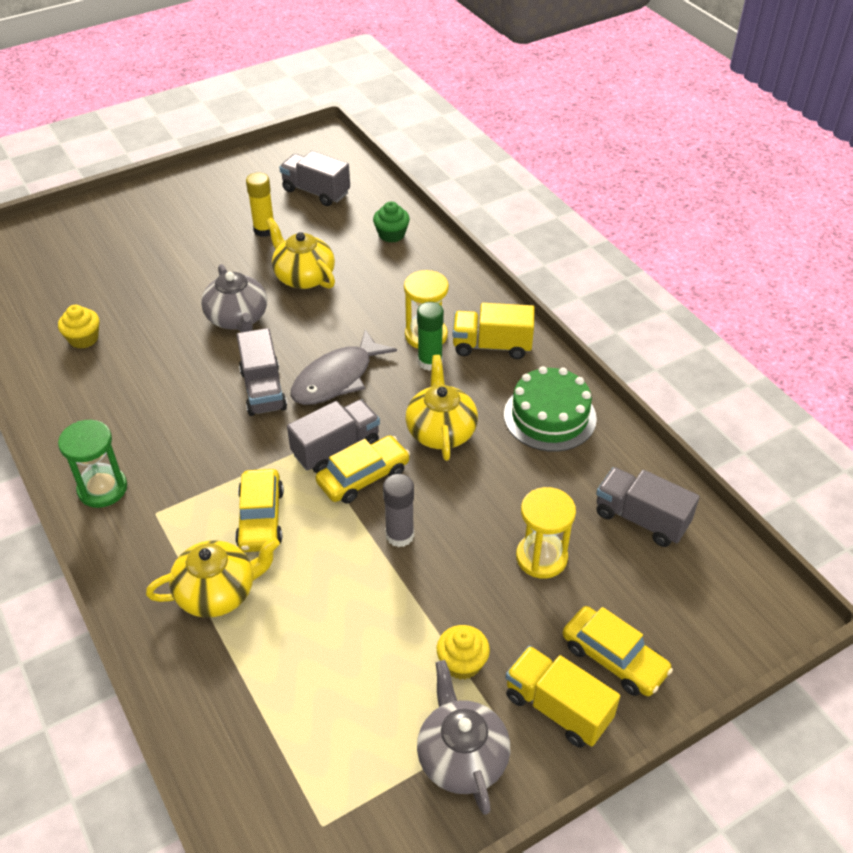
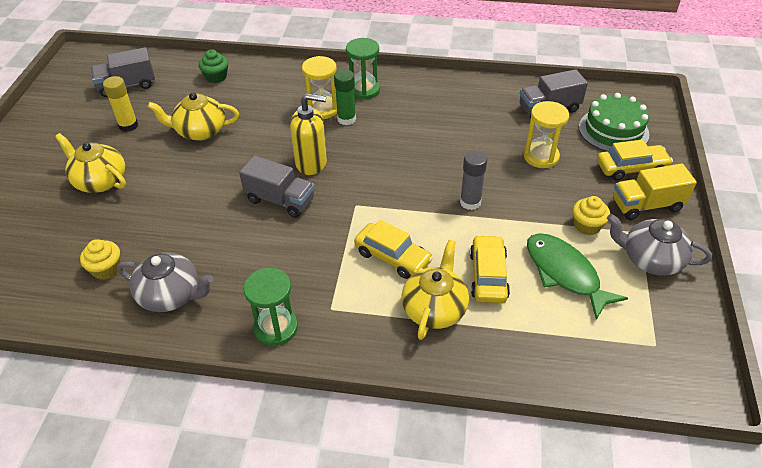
camera: 50 degrees left, 0 degrees up
grey teapot [201,264,267,332] -> grey teapot moved to [117,252,214,312]
grey truck [287,399,380,473] -> none
grey fish [291,329,397,405] -> yellow soap dispenser [290,93,327,175]
yellow car [315,435,410,504] -> yellow car moved to [470,235,510,303]
yellow teapot [405,355,478,461] -> yellow teapot moved to [55,133,126,193]
yellow truck [453,303,535,359] -> green hourglass [346,38,380,100]
green cake [504,366,597,452] -> green cake moved to [579,93,649,151]
none -> green fish [527,233,628,320]

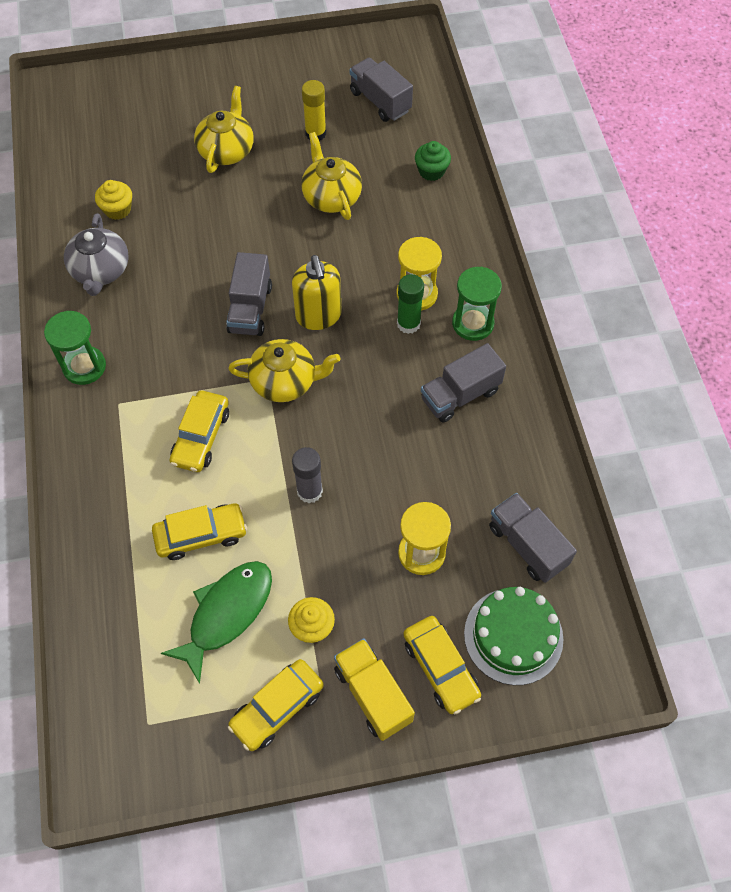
camera: 70 degrees right, 15 degrees up
yellow teapot [402,240,469,340] -> yellow teapot moved to [228,339,340,402]
grey teapot [607,214,712,276] -> yellow car [228,659,324,751]
none -> grey truck [421,343,506,423]

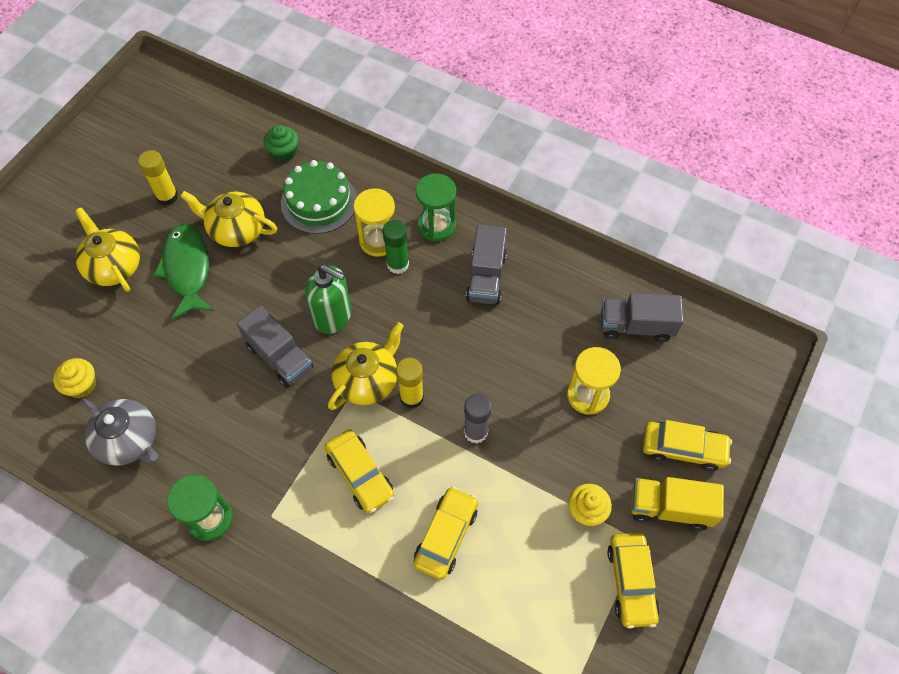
camera: 50 degrees left, 0 degrees up
green fish [161,561,272,684] -> green fish moved to [154,224,214,320]
yellow soap dispenser [292,255,342,330] -> green soap dispenser [305,265,352,334]
grey truck [350,58,413,122] -> none
green cake [464,587,564,685] -> green cake moved to [281,160,357,234]
none -> yellow glue stick [396,358,424,409]

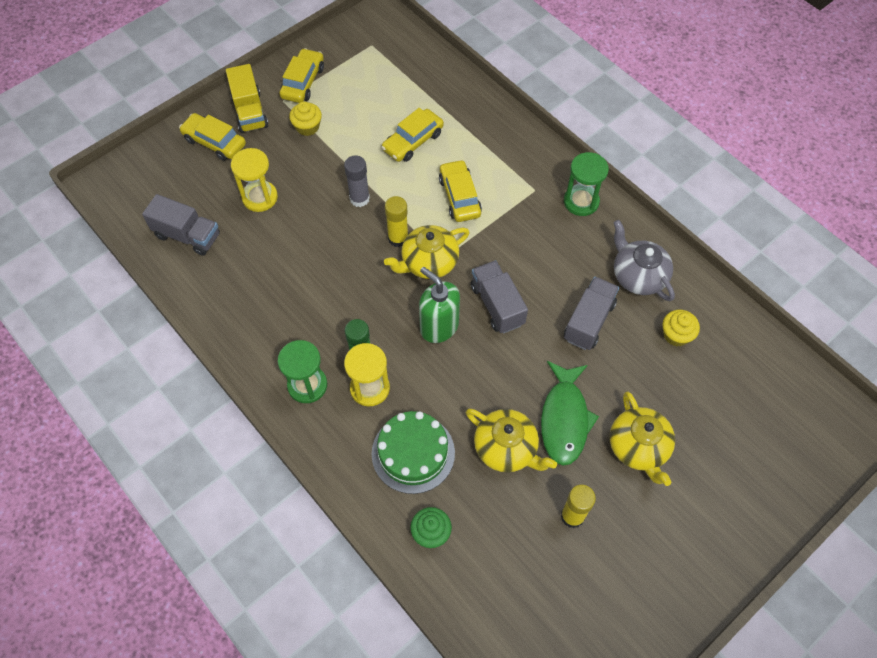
camera: 160 degrees left, 0 degrees up
grey truck [466,224,507,305] -> grey truck moved to [564,277,619,350]
yellow truck [631,477,724,531] -> yellow truck turned 45 degrees clockwise [226,64,268,133]

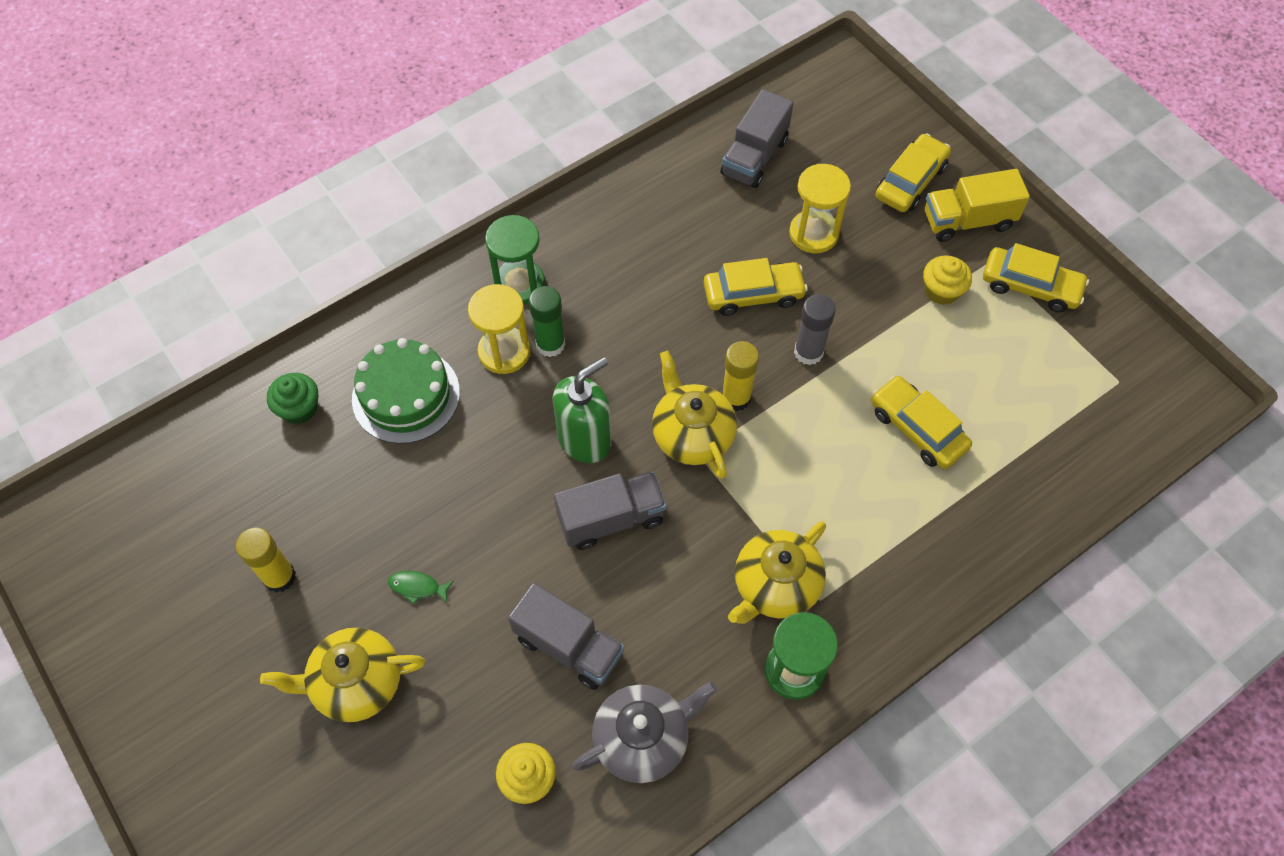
camera: 95 degrees right, 0 degrees up
yellow car [439,159,482,222] -> yellow car moved to [704,258,808,316]
yellow teapot [466,408,557,472] -> yellow teapot moved to [728,521,826,624]
green fish [541,361,599,466] -> green fish [388,571,454,604], size x0.41

